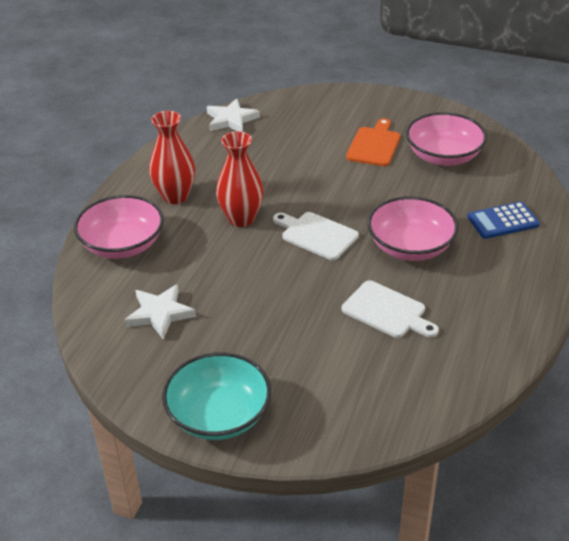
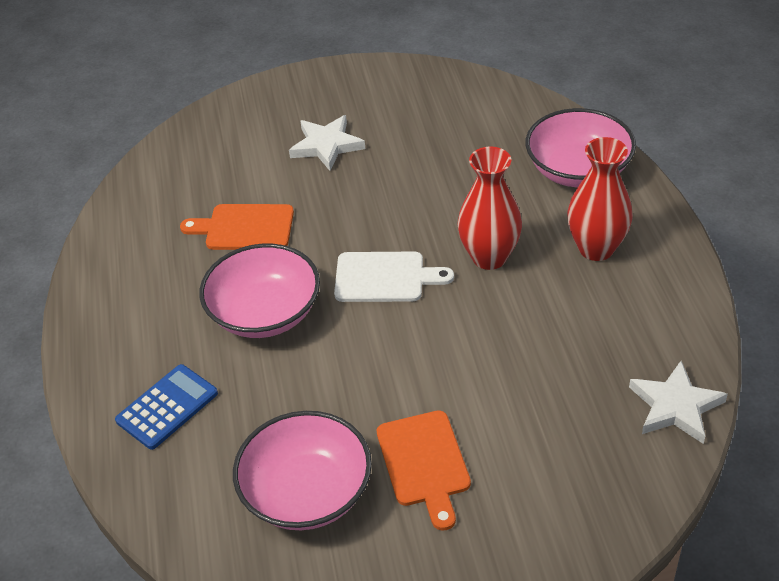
camera: 150 degrees right, 5 degrees up
white star [125,284,196,339] -> white star moved to [289,115,365,171]
turquoise bowl [162,352,271,440] -> none
white cutting board [342,280,439,338] -> orange cutting board [180,204,294,250]

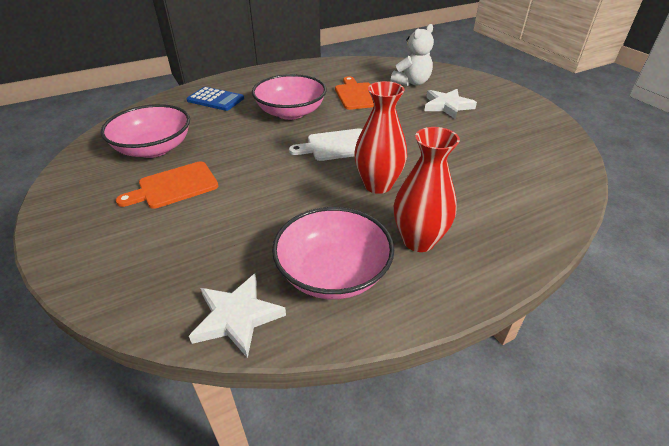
camera: 70 degrees right, 5 degrees down
white cutting board [334,252,454,302] -> white cutting board turned 90 degrees clockwise [289,128,362,161]
pink bowl [525,108,636,187] -> pink bowl moved to [272,207,394,299]
none -> white teddy bear [391,24,434,86]

